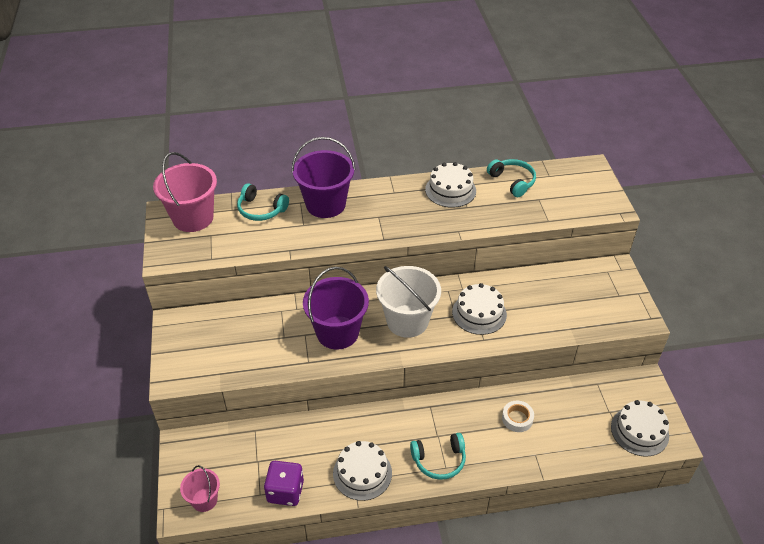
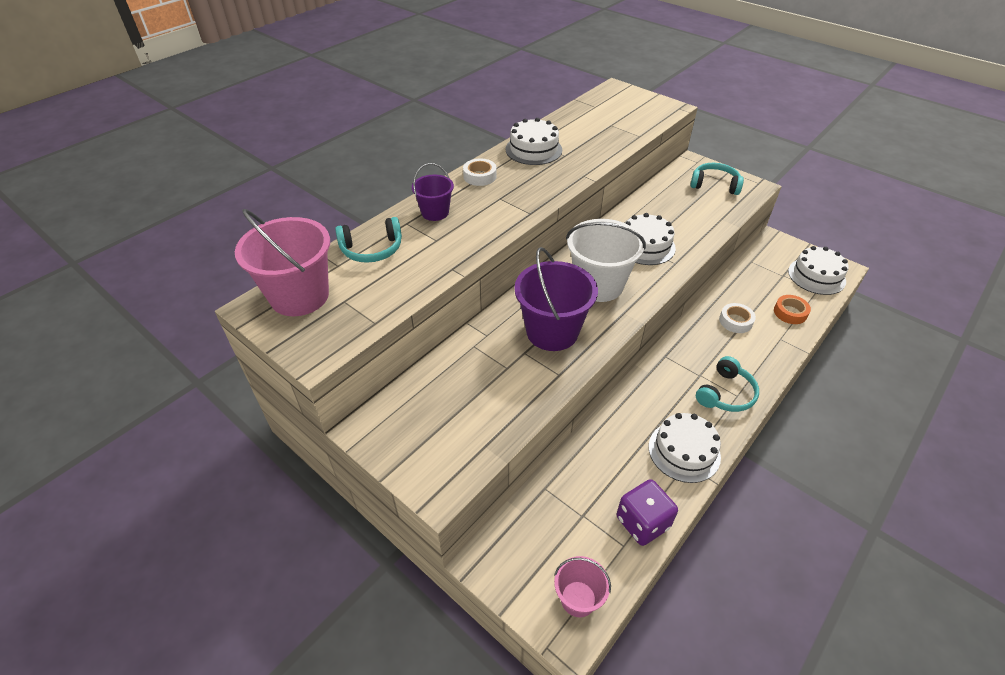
camera: 40 degrees left, 0 degrees up
purple bucket [292,137,355,218] -> purple bucket [412,163,454,221], size x0.55
turquoise headphones [487,159,536,197] -> turquoise headphones moved to [690,163,744,195]
none -> white tape [463,158,497,186]
none -> orange tape [774,295,811,324]

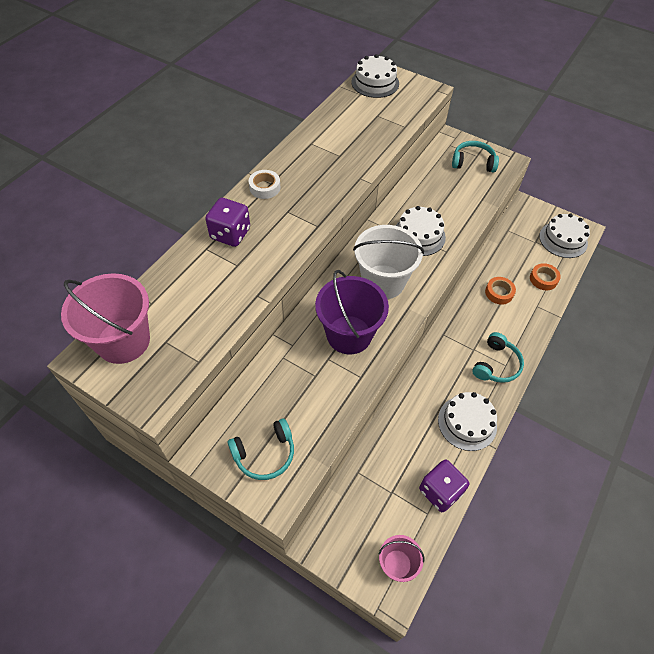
camera: 10 degrees left, 10 degrees up
turquoise headphones [335,217,402,263] -> turquoise headphones moved to [228,419,294,480]
purple bucket [412,163,454,221] -> purple dice [205,198,250,247]
white cake [505,118,562,165] -> white cake moved to [351,54,399,98]
white tape [719,303,756,333] -> orange tape [485,277,516,305]

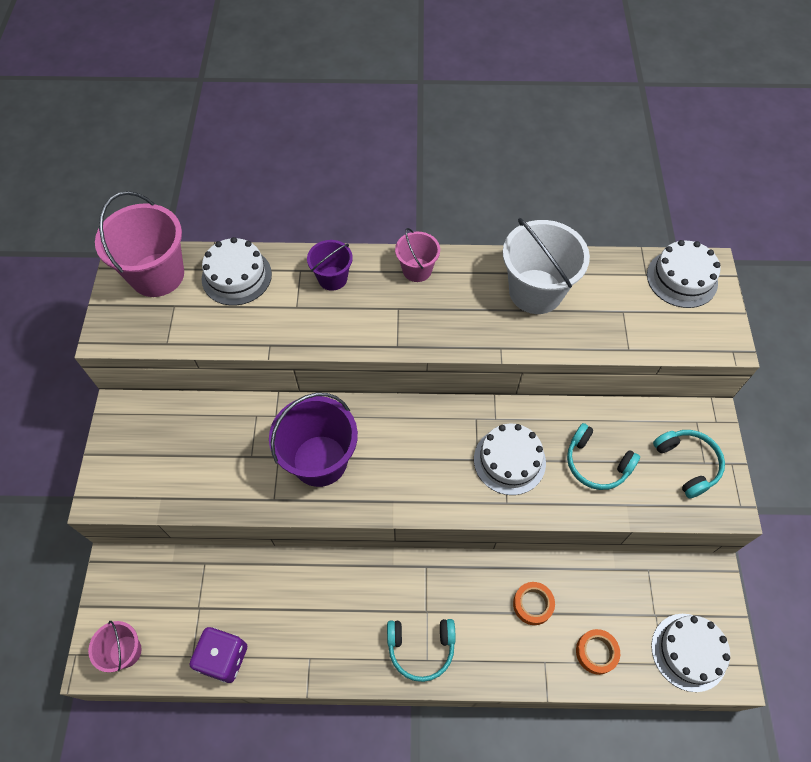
camera: 60 degrees right, 5 degrees up
purple dice [205,198,250,247] -> purple bucket [307,240,353,291]
turquoise headphones [228,419,294,480] -> turquoise headphones moved to [567,423,640,490]
white tape [249,170,280,199] -> pink bucket [395,228,440,282]
white bucket [353,225,424,299] -> white bucket moved to [503,218,590,314]
white cake [438,392,497,451] -> white cake moved to [202,237,272,305]

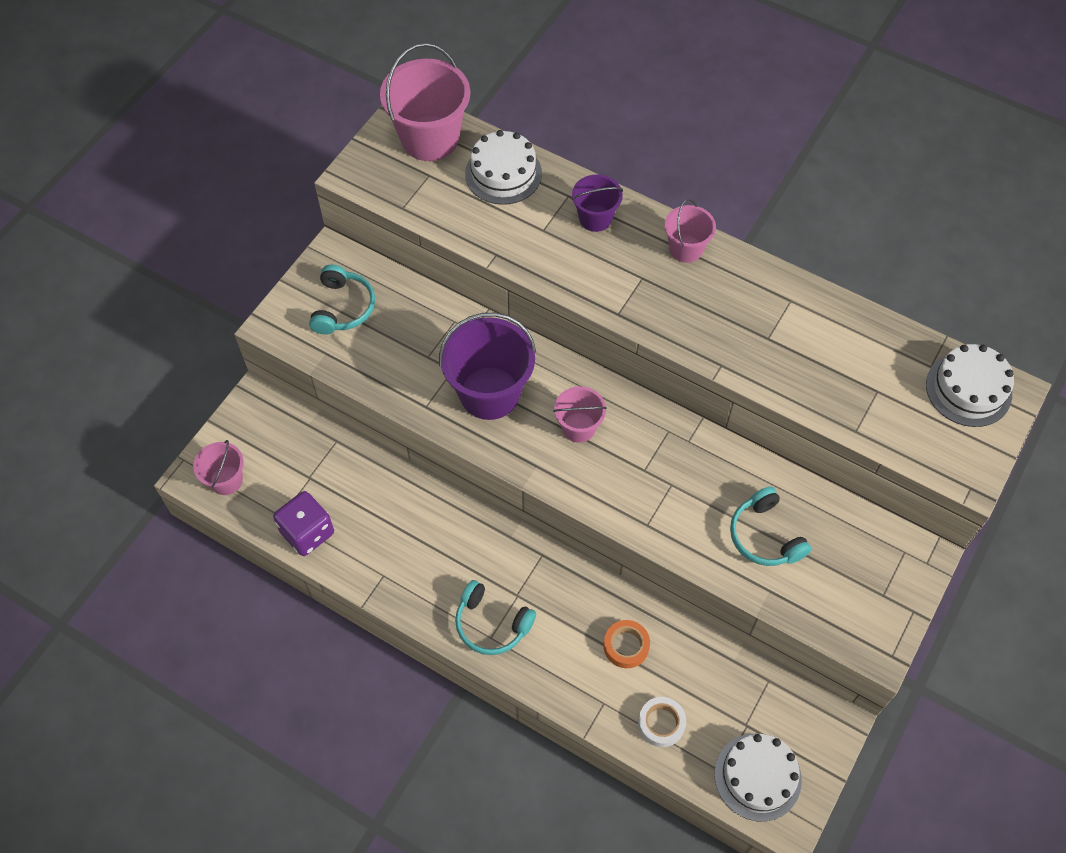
camera: 30 degrees right, 0 degrees up
white cake [474,423,546,495] -> none
white bucket [503,218,590,314] -> none
orange tape [576,629,620,675] -> white tape [638,697,686,747]
turquoise headphones [653,430,725,498] -> turquoise headphones moved to [309,265,375,335]
none -> pink bucket [553,386,607,443]

